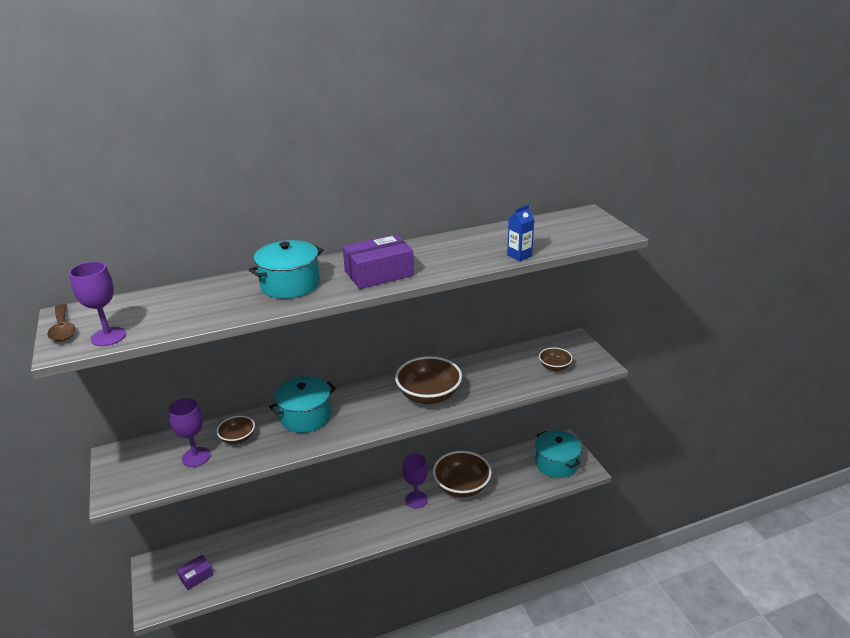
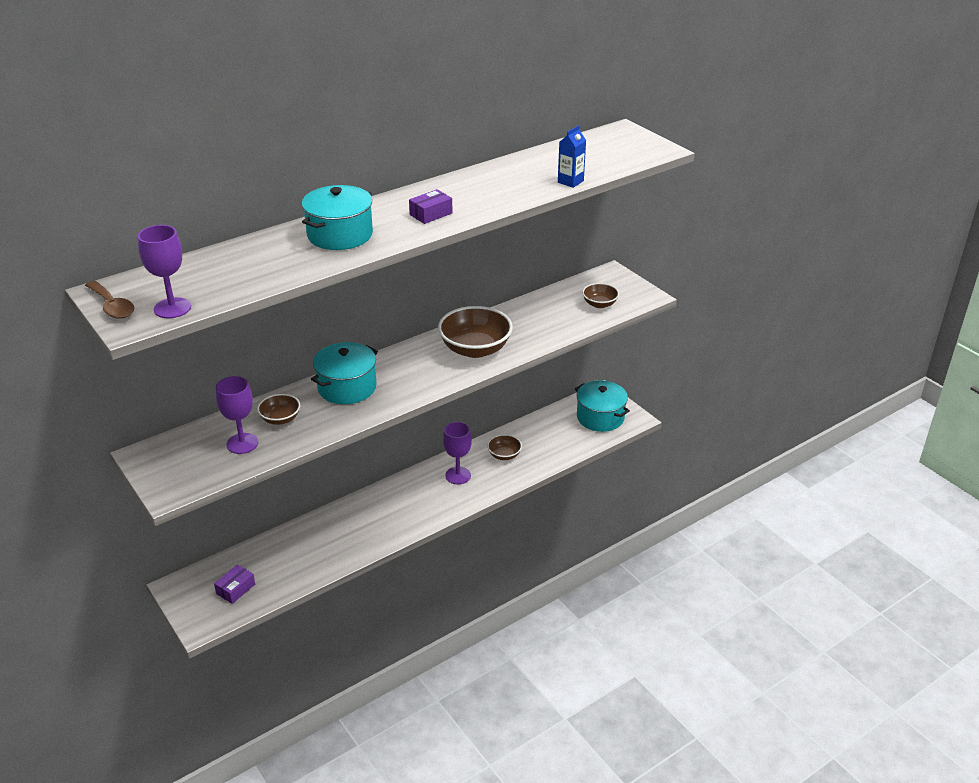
camera: 15 degrees left, 5 degrees up
purple box [343,234,414,289] -> purple box [409,189,453,224], size x0.55
brown bowl [433,451,492,498] -> brown bowl [487,434,522,460], size x0.53

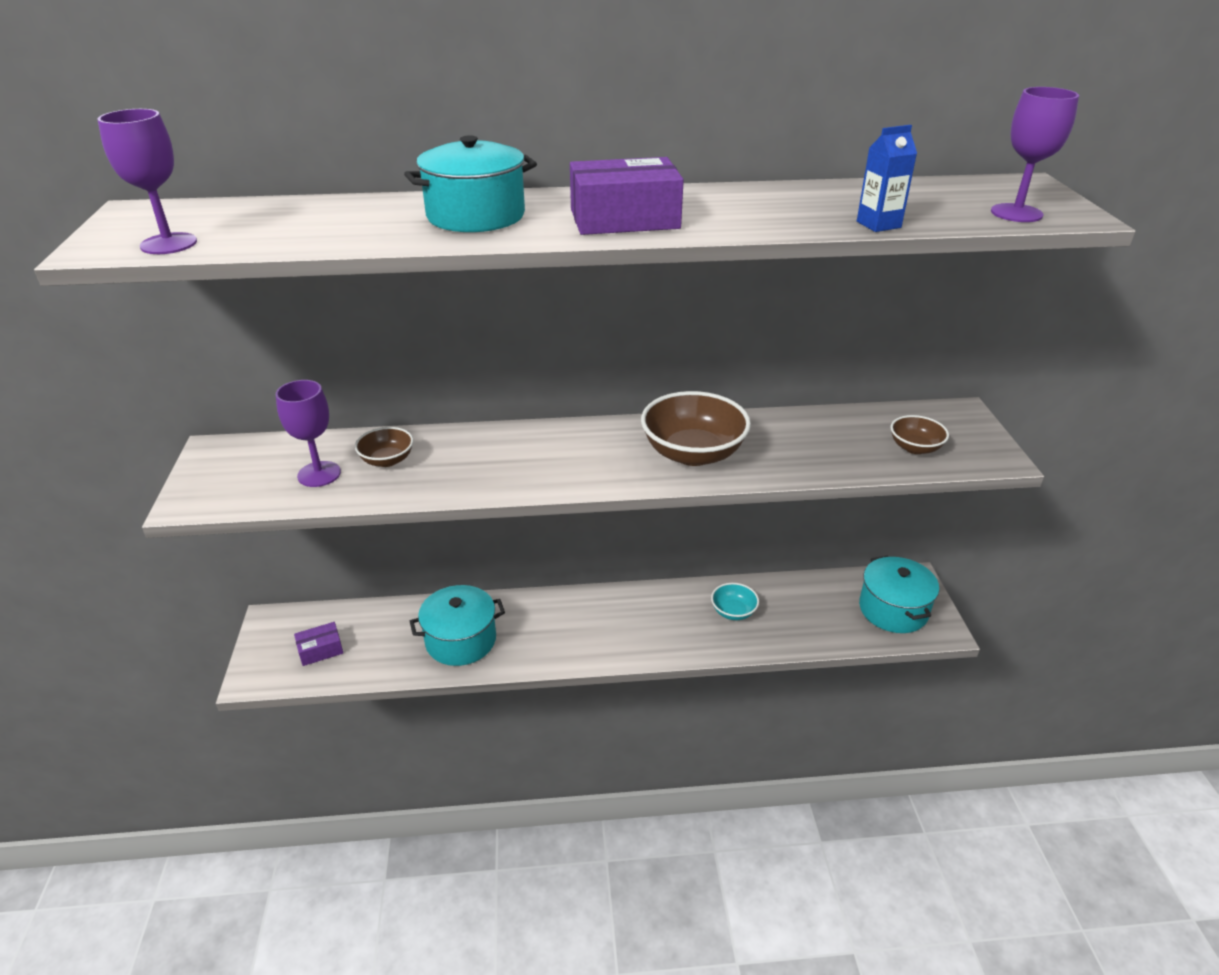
camera: 30 degrees right, 0 degrees up
brown spoon [85,281,135,319] -> none
turquoise pot [311,342,378,404] -> turquoise pot moved to [410,585,505,666]
purple box [409,189,453,224] -> purple box [570,157,684,235], size x1.81
purple goblet [443,422,472,484] -> purple goblet moved to [991,87,1079,222]
brown bowl [487,434,522,460] -> turquoise bowl [711,583,759,620]

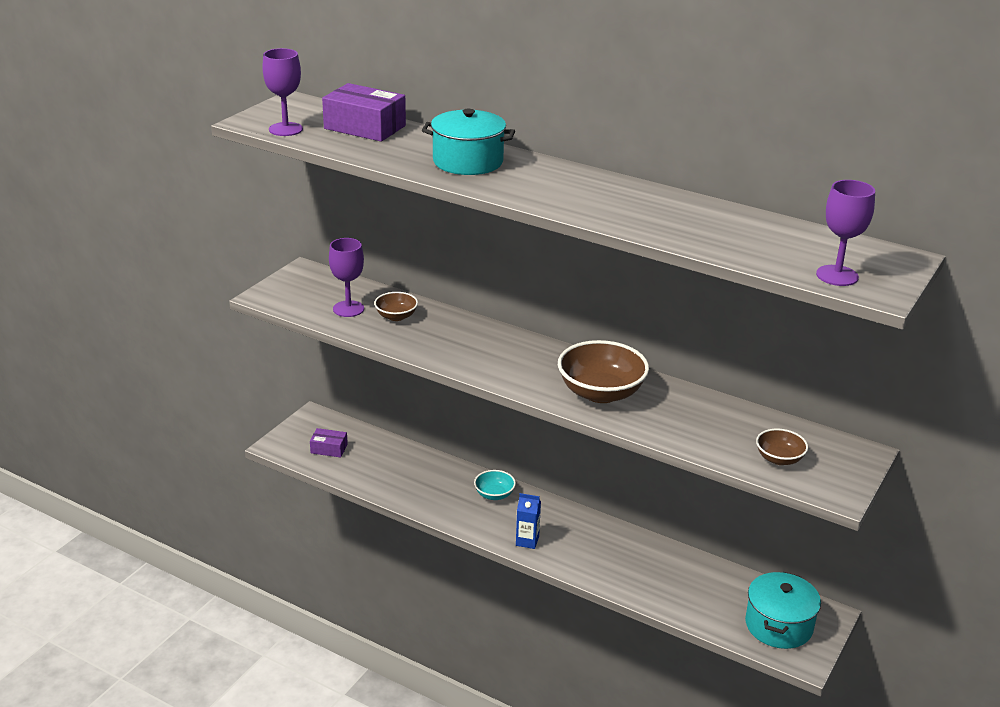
camera: 35 degrees right, 5 degrees down
turquoise pot [410,585,505,666] -> none
purple box [570,157,684,235] -> purple box moved to [322,83,406,142]
turquoise bowl [711,583,759,620] -> turquoise bowl moved to [474,470,516,500]
blue carton [857,125,917,232] -> blue carton moved to [516,493,541,549]

